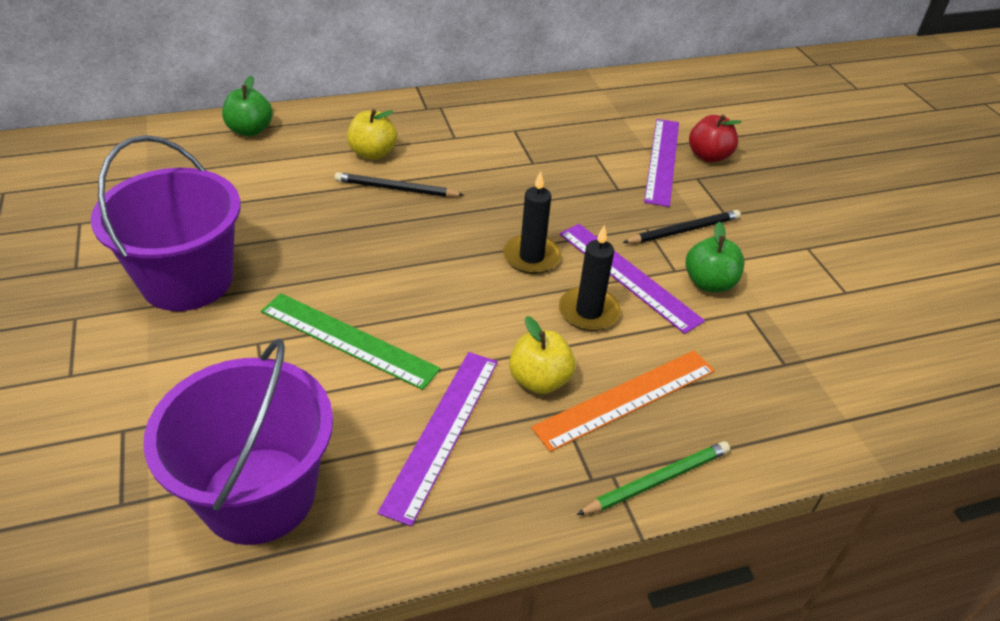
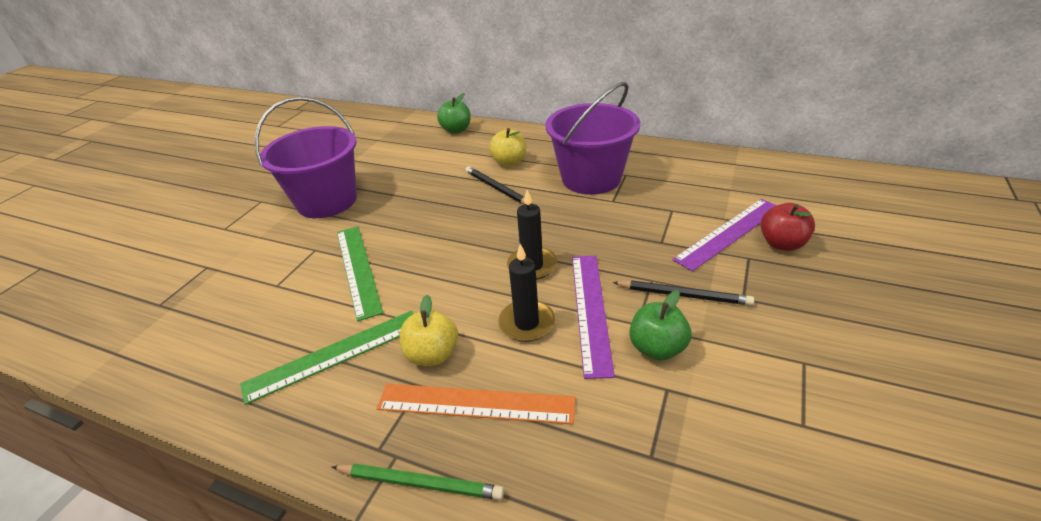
camera: 45 degrees right, 5 degrees down
purple bucket [143,339,333,545] -> purple bucket moved to [545,82,640,195]
purple ruler [377,352,498,526] -> green ruler [240,311,414,405]

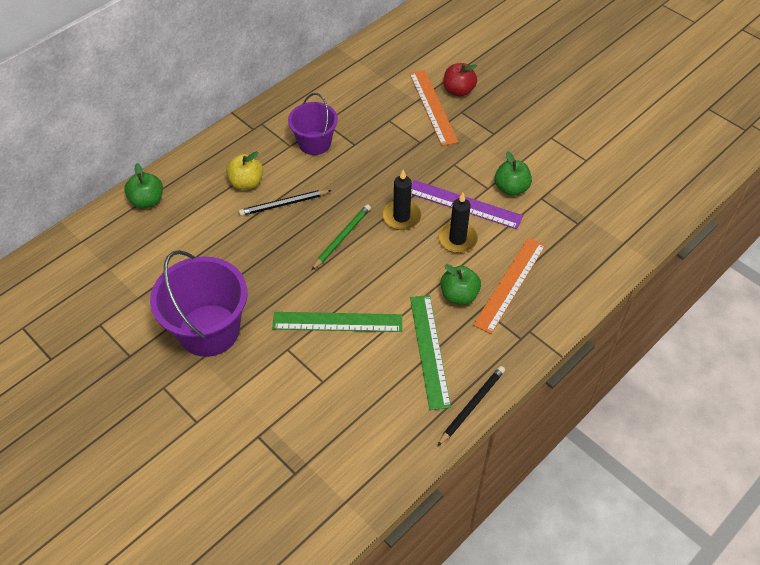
camera: 70 degrees left, 15 degrees up
green pencil [332,464,504,500] -> green pencil moved to [312,204,371,270]
yellow apple [400,295,458,366] -> green apple [440,264,481,305]
purple bucket [545,82,640,195] -> purple bucket [288,93,338,155], size x0.62
black pencil [613,280,754,306] -> black pencil moved to [437,366,505,446]
purple ruler [672,199,777,271] -> orange ruler [409,70,458,146]

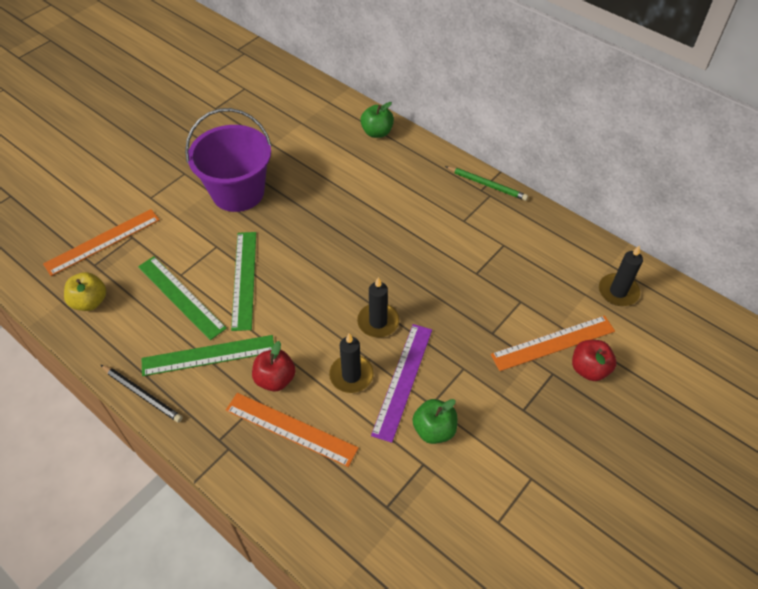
camera: 85 degrees right, 0 degrees up
yellow apple [226,151,263,190] -> yellow apple moved to [64,272,106,311]
black pencil [239,190,332,216] -> none
purple bucket [288,93,338,155] -> none
green pencil [312,204,371,270] -> green pencil moved to [445,166,528,201]
green apple [440,264,481,305] -> red apple [252,341,295,392]
none -> orange ruler [43,209,160,276]
none -> green ruler [138,256,227,340]
none -> black candle [599,245,643,306]

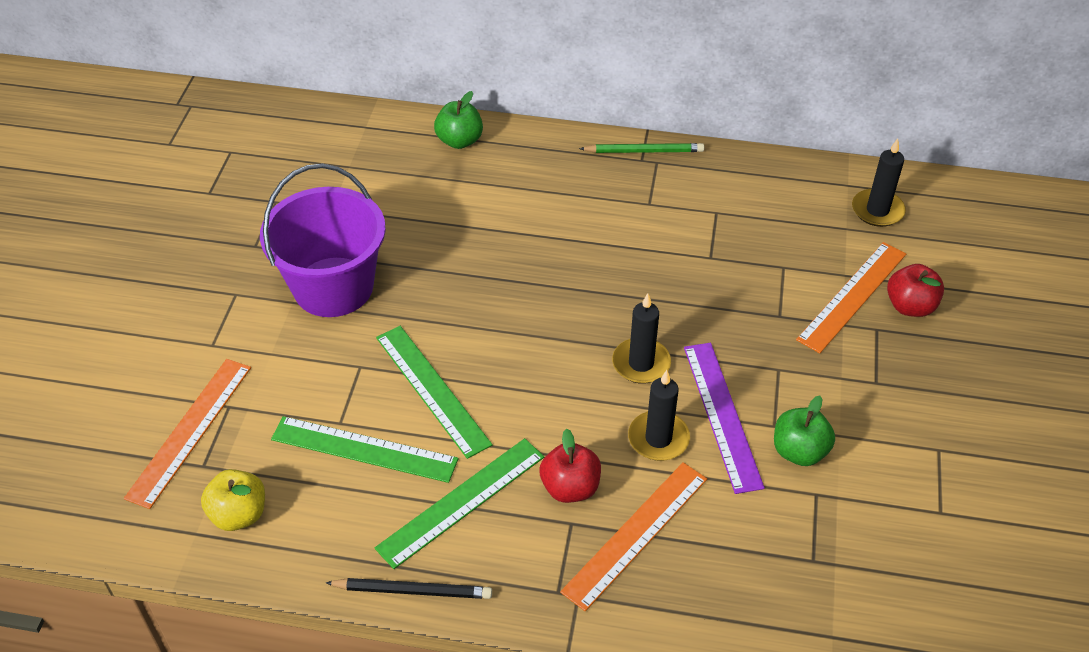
camera: 30 degrees left, 5 degrees down
orange ruler [226,393,358,467] -> orange ruler turned 45 degrees counterclockwise [560,462,707,611]

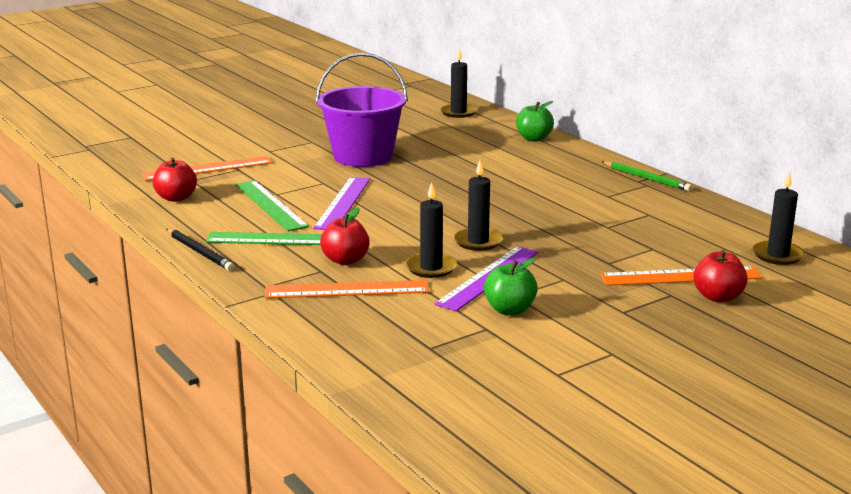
camera: 45 degrees right, 25 degrees down
yellow apple [201,469,265,531] -> red apple [152,157,197,202]
green ruler [376,326,493,459] -> purple ruler [313,177,370,230]
none -> black candle [440,48,477,118]

